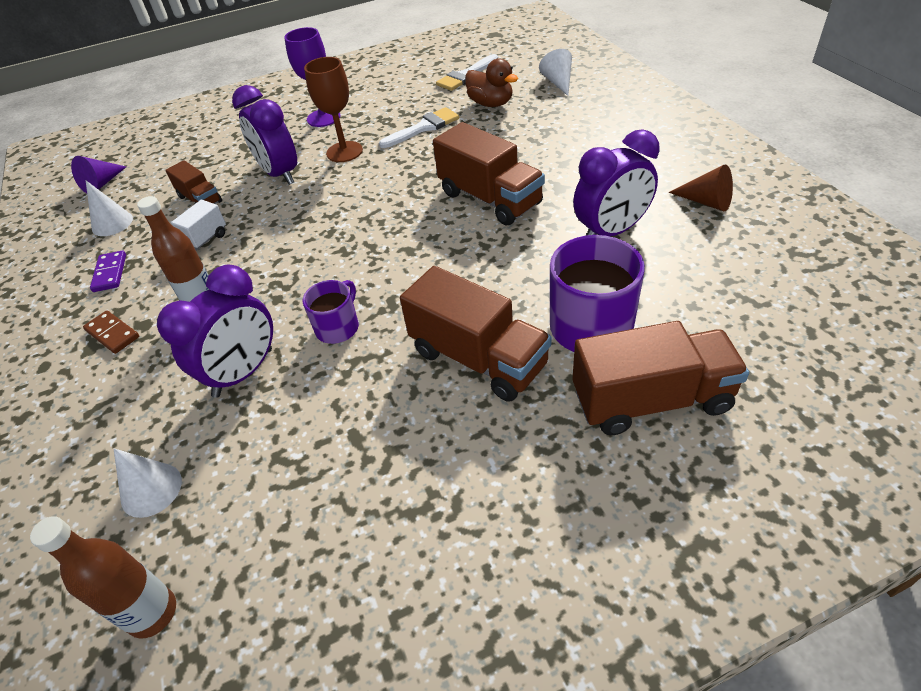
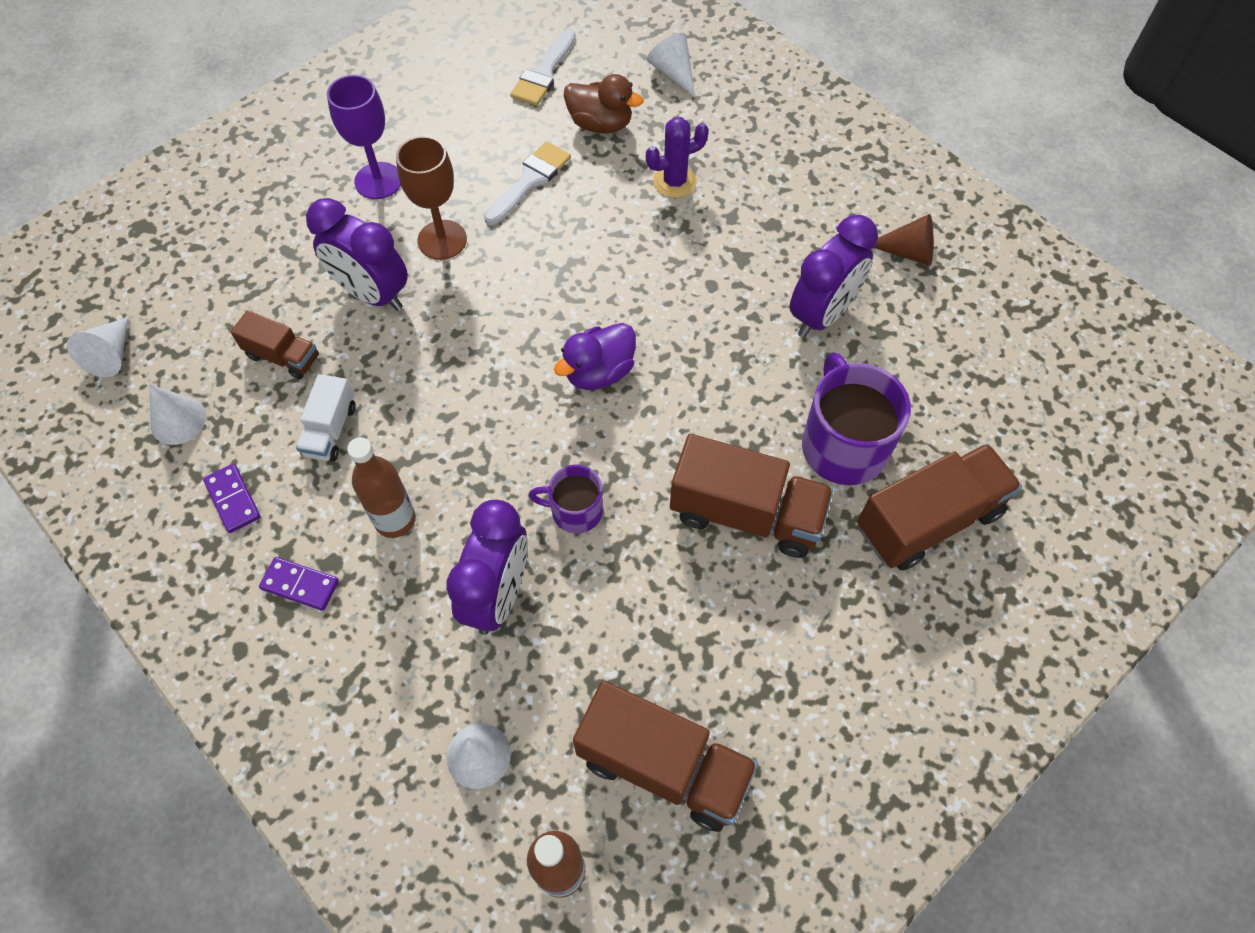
camera: 25 degrees left, 15 degrees up
purple cone [71,156,126,193] -> white cone [67,317,129,377]
brown domino [83,310,139,354] -> purple domino [259,557,339,611]
purple mug [302,280,359,344] -> purple mug turned 90 degrees counterclockwise [529,465,603,534]
brown truck [433,122,545,226] -> brown truck moved to [573,681,758,832]
none -> purple duck [554,323,636,390]
none -> purple cactus [646,117,709,198]

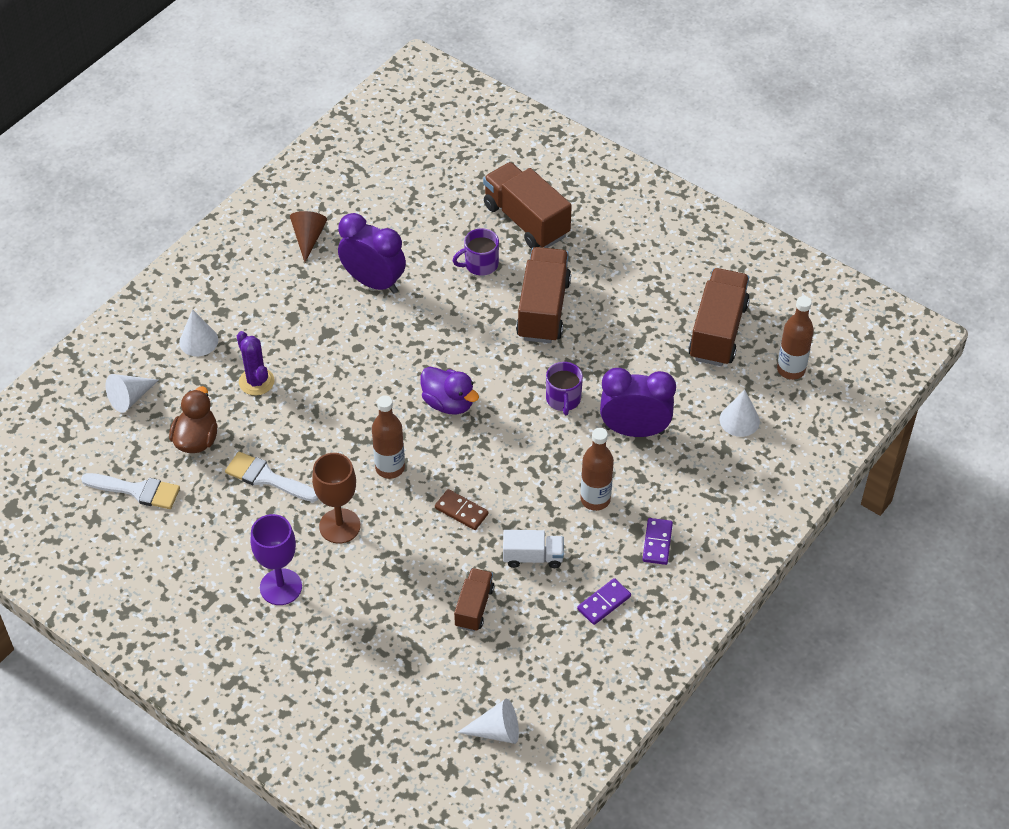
camera: 100 degrees left, 10 degrees down
white cone [149,384,206,445] -> white cone moved to [179,309,218,356]
purple clock [306,198,408,311] -> none
purple mug [802,352,911,485] -> purple mug [452,228,499,276], size x0.57
none -> brown bottle [372,395,405,479]
none -> brown domino [435,489,489,530]

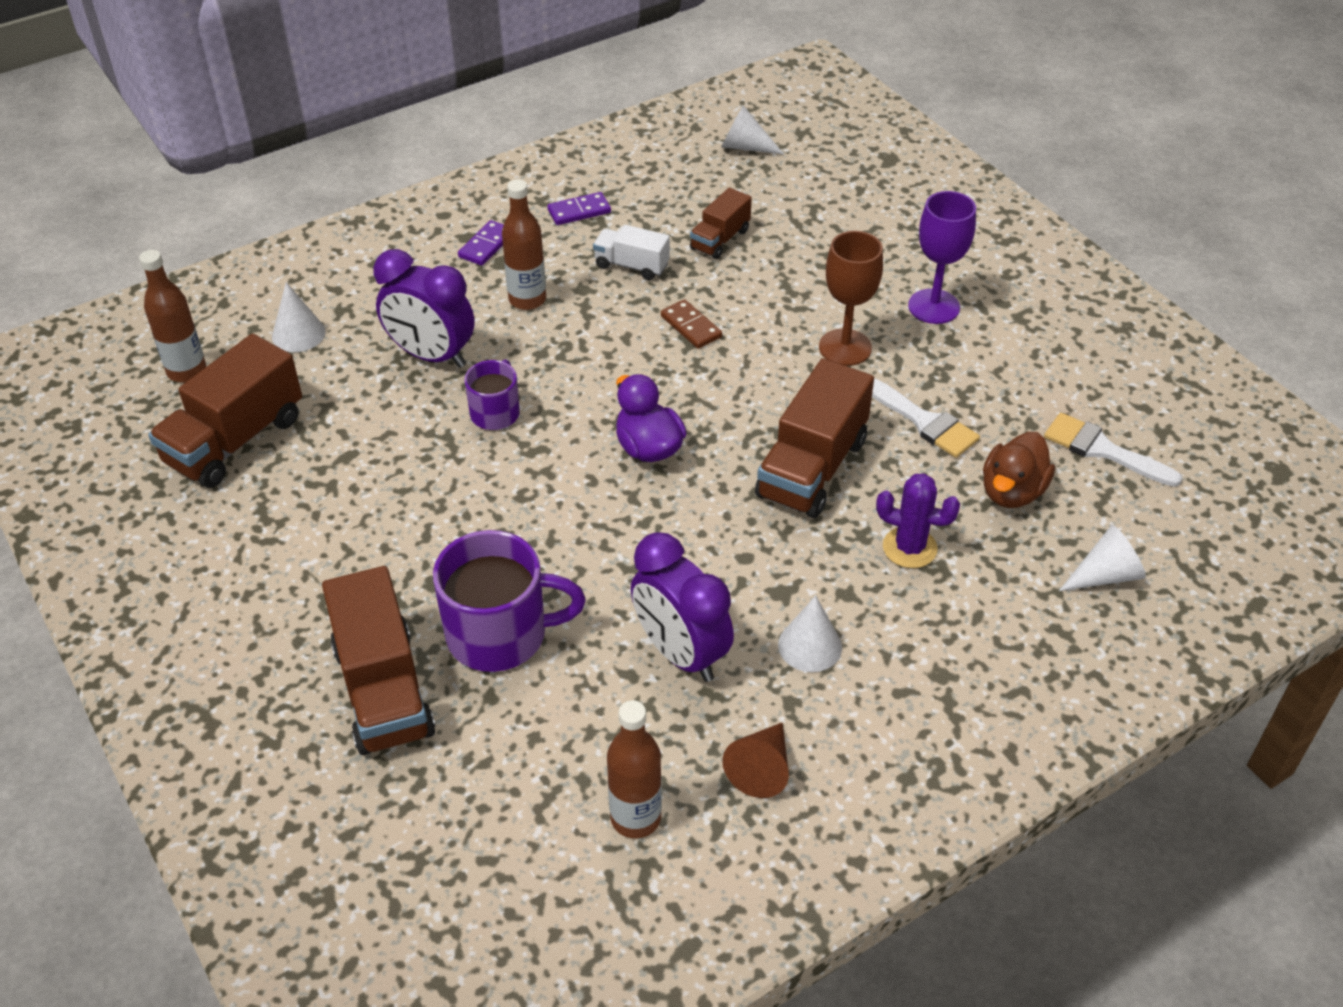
camera: 160 degrees left, 5 degrees down
white cone [179,309,218,356] -> white cone moved to [778,595,842,672]
purple cactus [237,331,275,396] -> purple cactus turned 60 degrees counterclockwise [876,473,960,568]
brown bottle [372,395,405,479] -> brown bottle moved to [607,700,662,838]
purple mug [452,228,499,276] -> purple mug [433,530,585,672], size x1.76
brown truck [516,247,571,343] -> brown truck moved to [755,358,874,518]

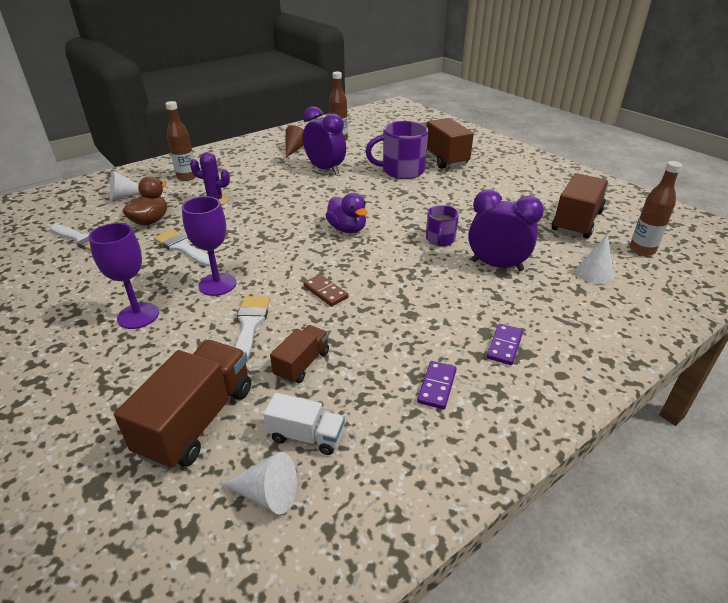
camera: 175 degrees right, 10 degrees down
brown bottle [502,179,546,310] -> brown bottle moved to [165,101,196,181]
purple domino [547,192,611,225] -> purple domino turned 45 degrees counterclockwise [417,361,457,409]
white truck [593,225,670,280] -> white truck moved to [264,393,345,455]
brown truck [755,358,874,518] -> brown truck moved to [114,340,251,470]
white cone [778,595,842,672] -> none
brown goblet [819,231,883,366] -> purple goblet [182,196,236,296]
none -> white brush [235,296,270,358]

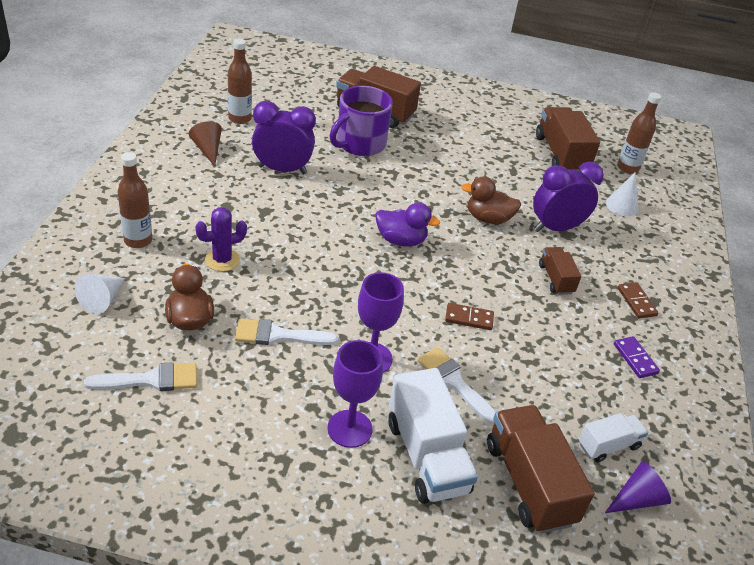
camera: 45 degrees left, 5 degrees up
white cone [221,452,297,515] -> purple cone [605,461,671,513]
brown truck [270,325,329,384] -> brown truck moved to [539,247,581,295]
purple mug [426,205,459,246] -> brown duck [461,176,521,224]
purple domino [487,324,523,365] -> brown domino [618,282,658,319]
none -> white truck [388,368,478,504]

